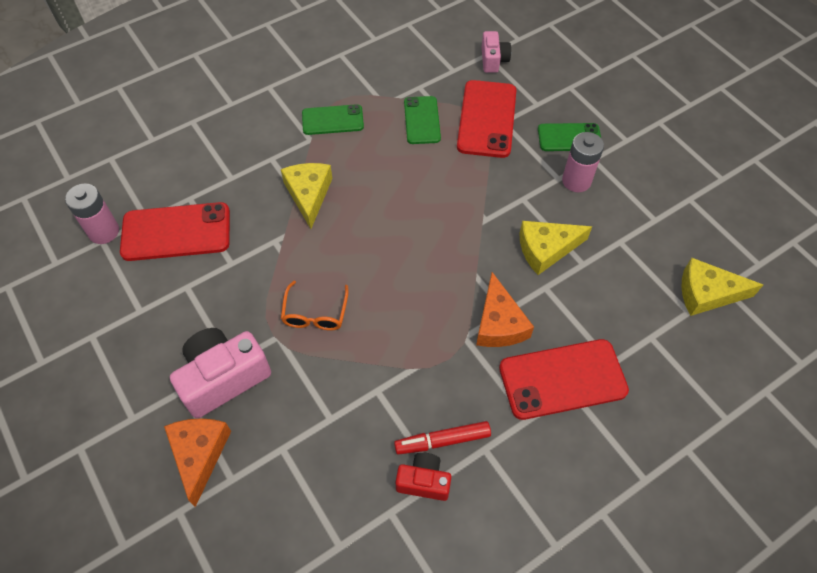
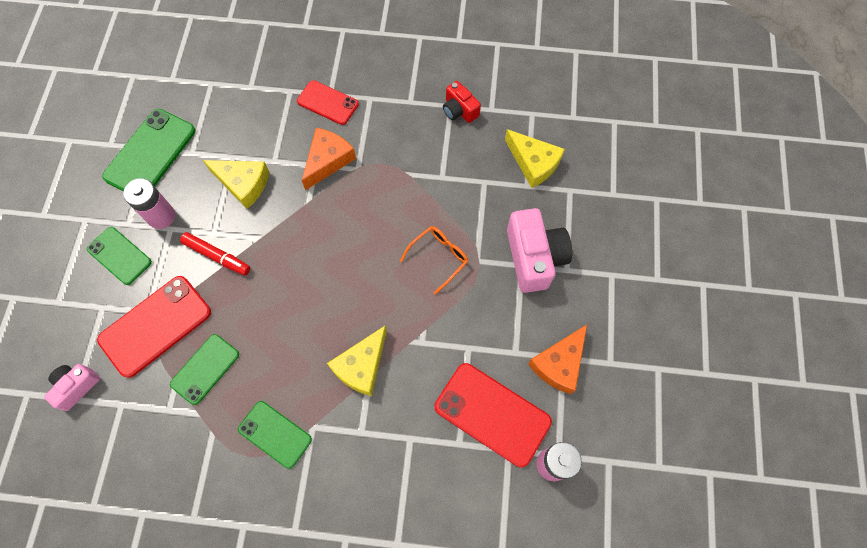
camera: 140 degrees left, 10 degrees up
orange cheese [164,418,231,507] -> orange cheese moved to [528,325,587,394]
pink camera [170,328,271,418] -> pink camera turned 105 degrees counterclockwise [507,208,572,293]
red marker [394,421,491,455] -> red marker moved to [180,232,250,276]
red phone [499,339,629,420] -> red phone [297,80,359,125], size x0.63
yellow cheese [681,258,763,316] -> yellow cheese moved to [505,129,565,188]
none -> green phone [102,109,195,192]

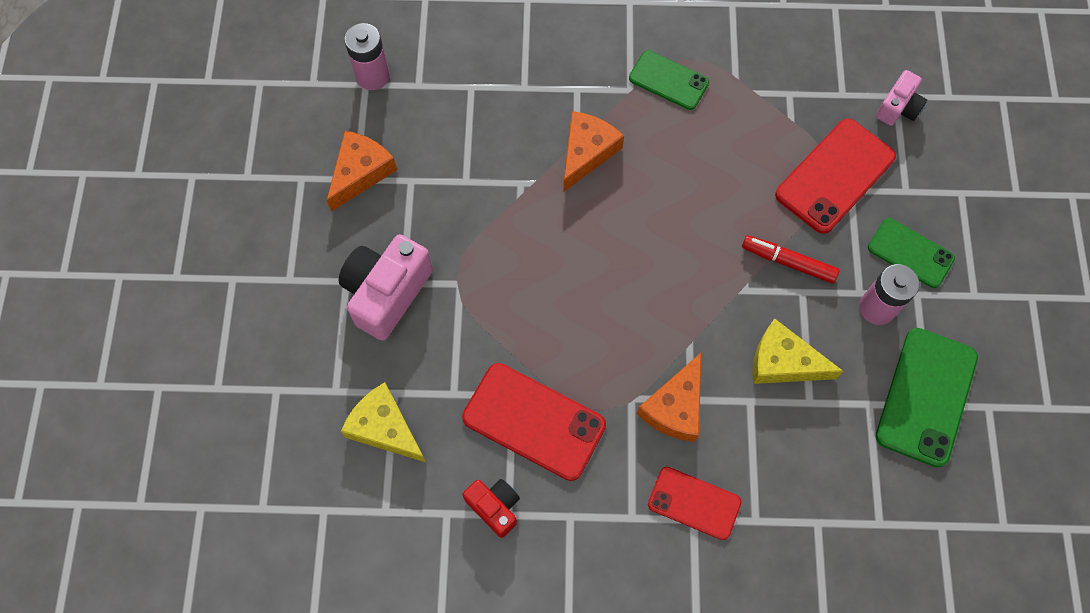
camera: 175 degrees right, 0 degrees up
green phone [170,334,239,405] -> none
yellow cheese [327,325,387,396] -> orange cheese [563,111,624,192]
orange glasses [400,226,469,295] -> none
red phone [435,363,552,467] -> red phone moved to [462,363,606,481]
pink camera [507,208,572,293] -> pink camera turned 45 degrees clockwise [339,234,433,341]

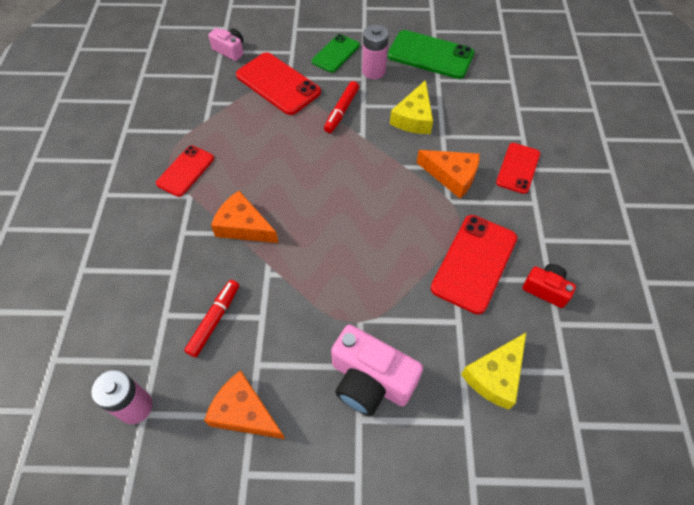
camera: 90 degrees left, 10 degrees down
red camera [463,479,520,538] -> red camera turned 75 degrees clockwise [523,264,576,308]
green phone [629,50,709,110] -> red phone [156,145,214,197]
none -> red marker [184,280,239,357]

